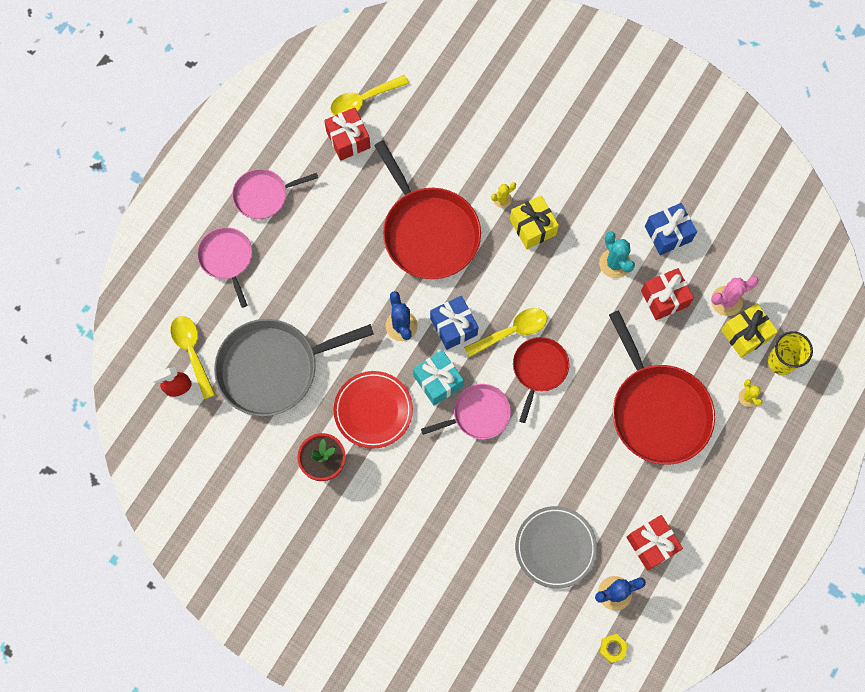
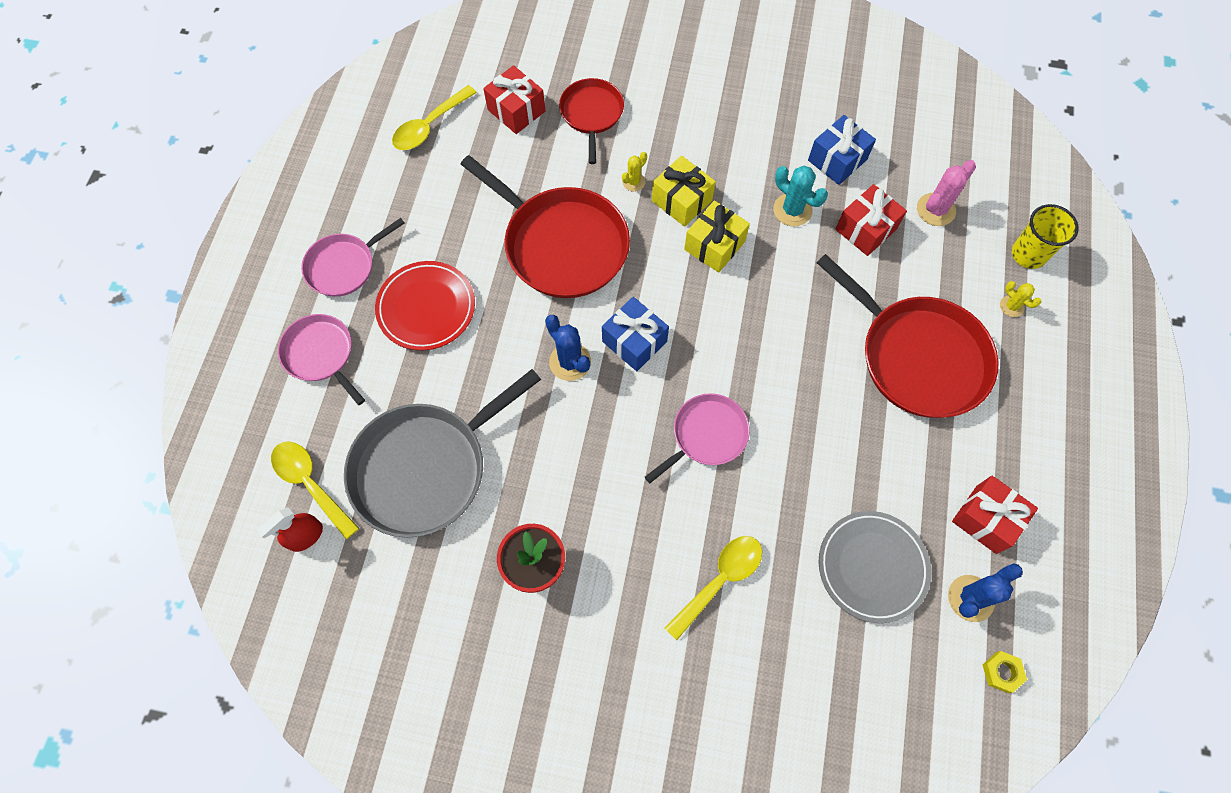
camera: 20 degrees left, 5 degrees down
red gift [324,107,371,161] -> red gift moved to [483,65,545,134]
red plate [333,371,413,449] -> red plate moved to [375,261,475,350]
turquoise gift [413,350,464,406] -> none
yellow spoon [464,308,547,357] -> yellow spoon moved to [665,536,762,640]
red pan [513,337,569,423] -> red pan moved to [559,78,624,164]
yellow gift [721,303,778,358] -> yellow gift moved to [684,200,750,273]

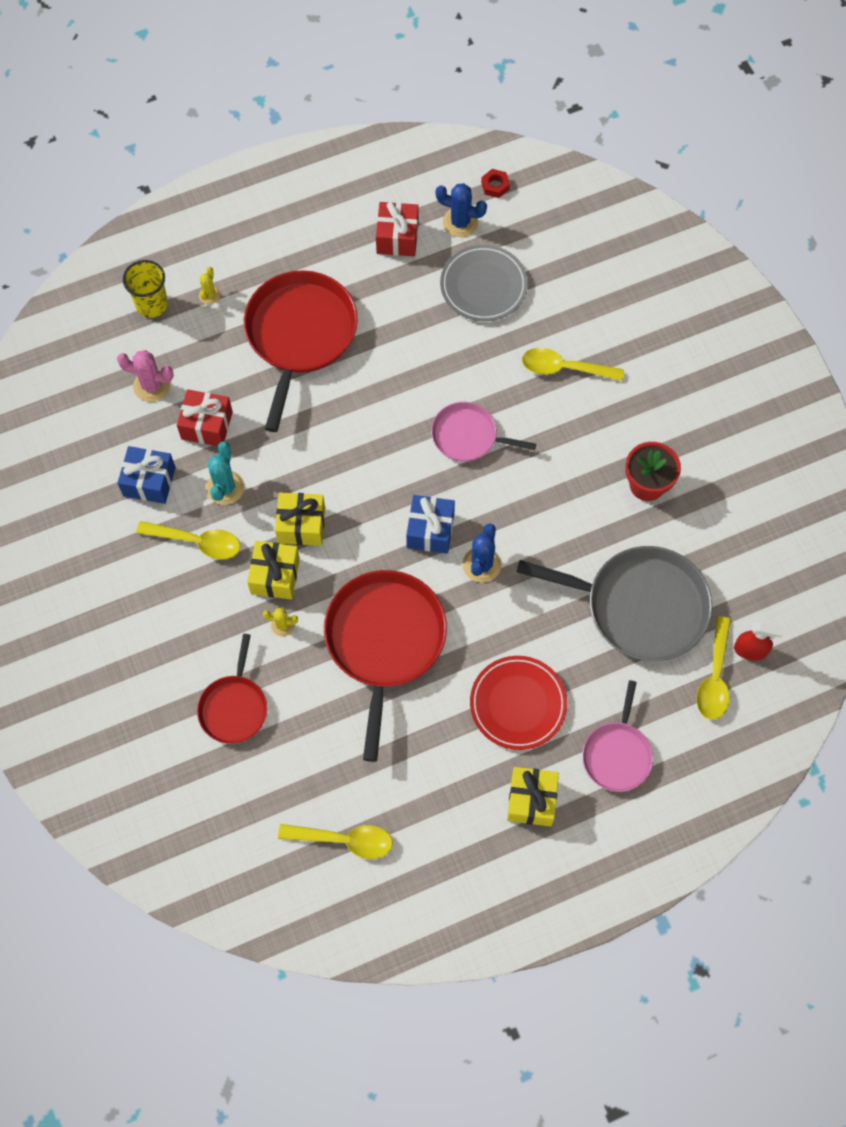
camera: 125 degrees left, 0 degrees up
pink pan [301,218,404,297] -> yellow gift [507,767,559,827]
red gift [483,65,545,134] -> none
red pan [559,78,624,164] -> red pan turned 45 degrees counterclockwise [197,634,267,744]
yellow nut [983,651,1027,693] -> red nut [481,169,510,198]
none -> yellow spoon [136,521,240,559]

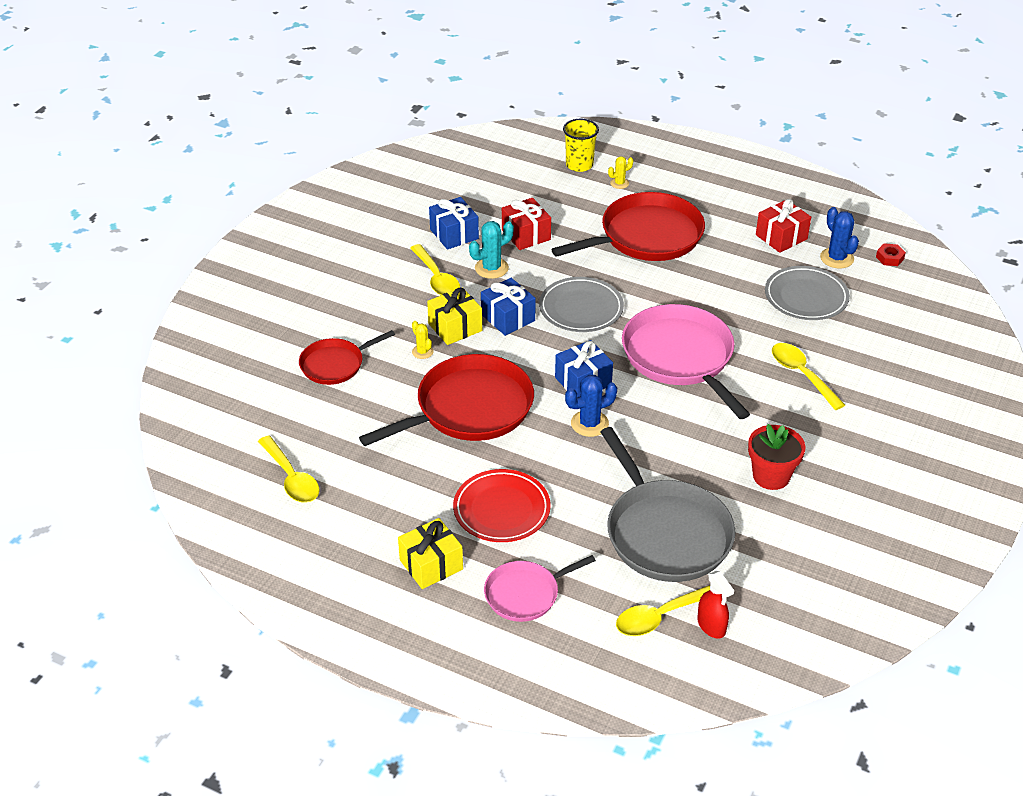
camera: 50 degrees right, 25 degrees down
pink cactus [117,350,174,402] -> none
yellow gift [275,492,325,546] -> blue gift [481,278,536,336]
pink pan [431,402,536,462] -> pink pan [622,304,750,419], size x1.78
none -> grey plate [539,277,624,332]

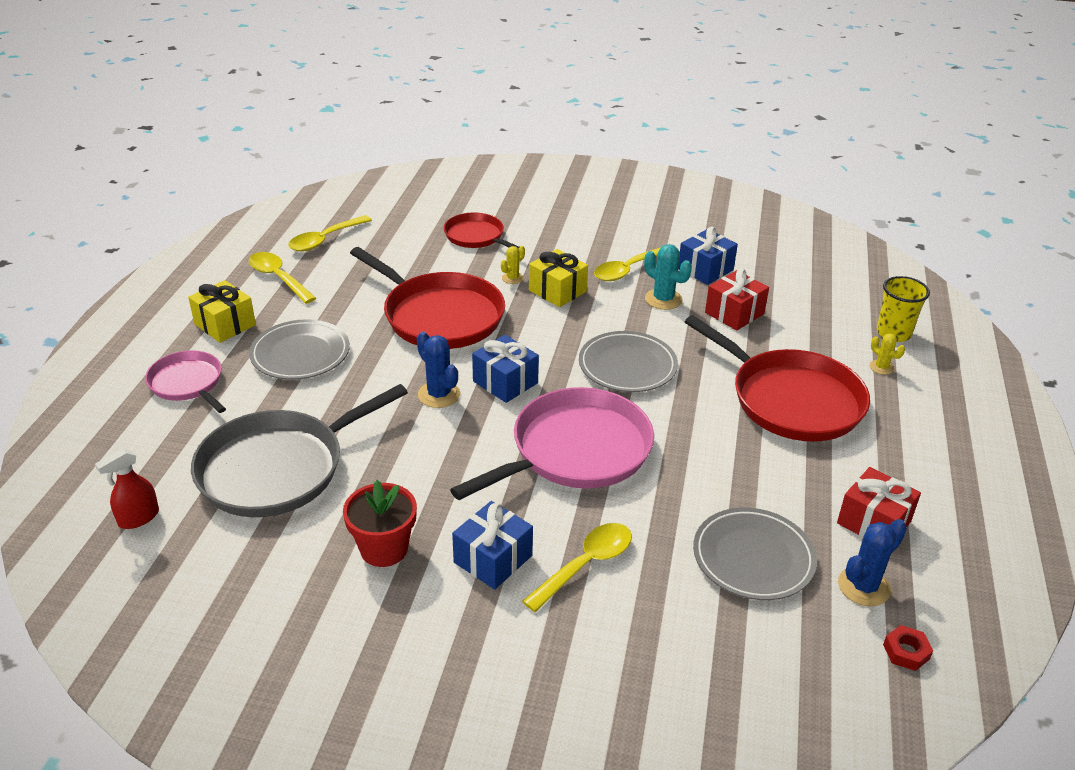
camera: 75 degrees right, 5 degrees down
red plate [453,469,551,542] -> grey plate [249,319,350,380]
blue gift [481,278,536,336] -> blue gift moved to [452,501,533,589]
yellow spoon [616,585,710,636] -> yellow spoon moved to [249,252,316,304]

